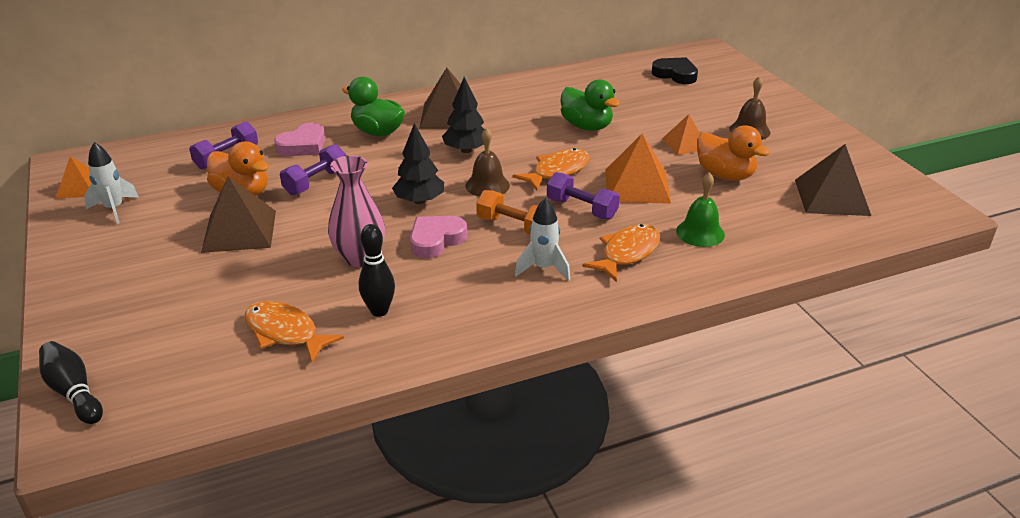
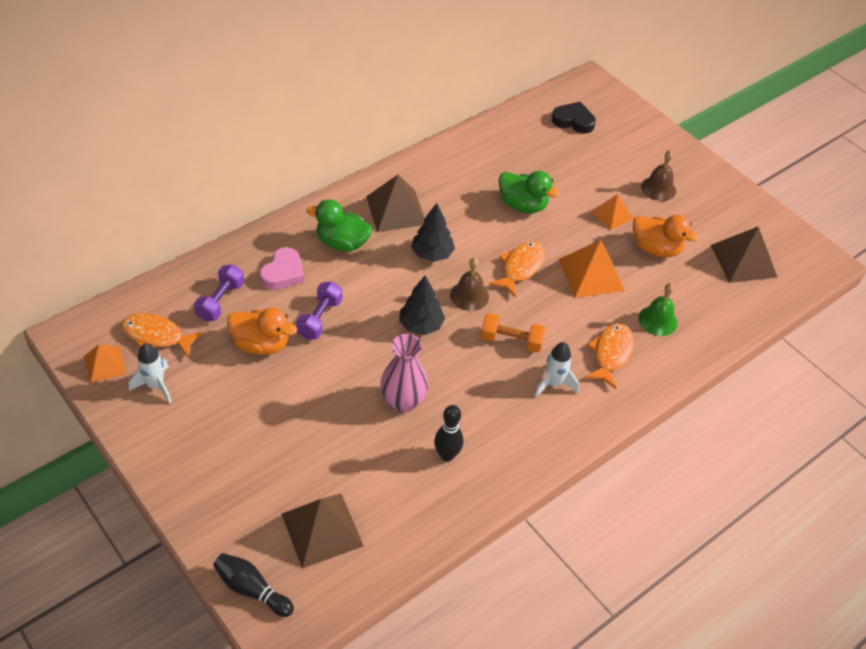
camera: 20 degrees left, 15 degrees up
brown pyramid [201,176,276,253] -> brown pyramid moved to [282,494,364,568]
orange fish [244,301,344,363] -> orange fish moved to [121,313,204,357]
pink heart [410,216,467,258] -> none
purple dumbbell [547,172,620,219] -> none

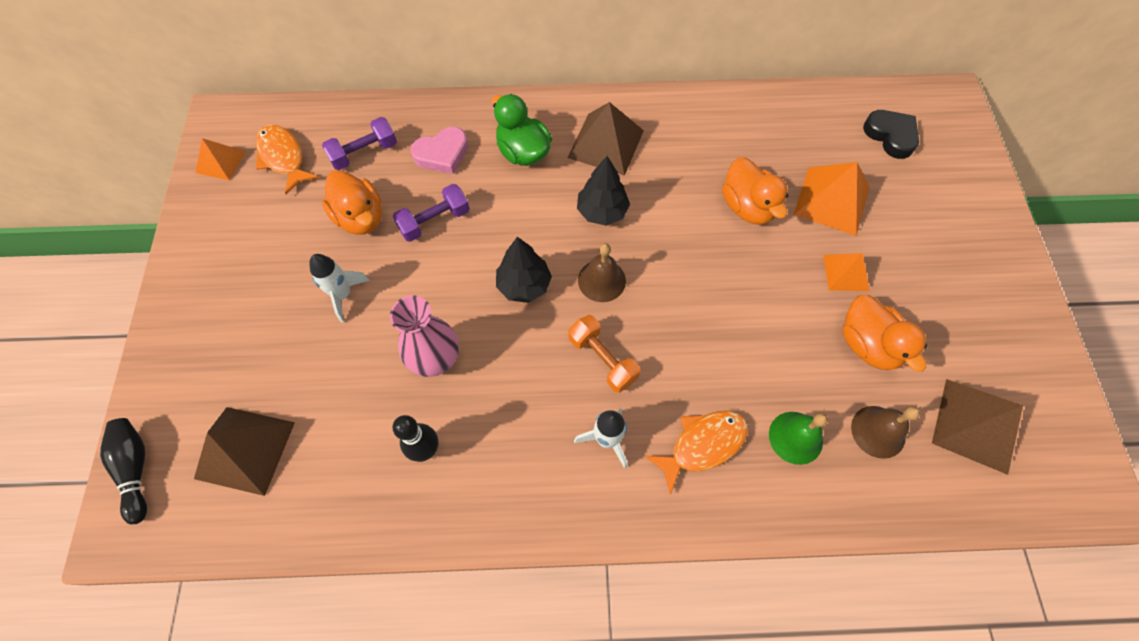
camera: 40 degrees right, 15 degrees up
white rocket [129,343,172,403] -> white rocket moved to [309,254,370,323]
orange fish [489,242,545,298] -> none
green duck [499,171,560,213] -> orange duck [722,157,788,225]
orange pyramid [559,240,625,298] -> orange pyramid moved to [794,162,869,236]
brown bell [641,150,676,201] -> brown bell moved to [851,406,920,459]

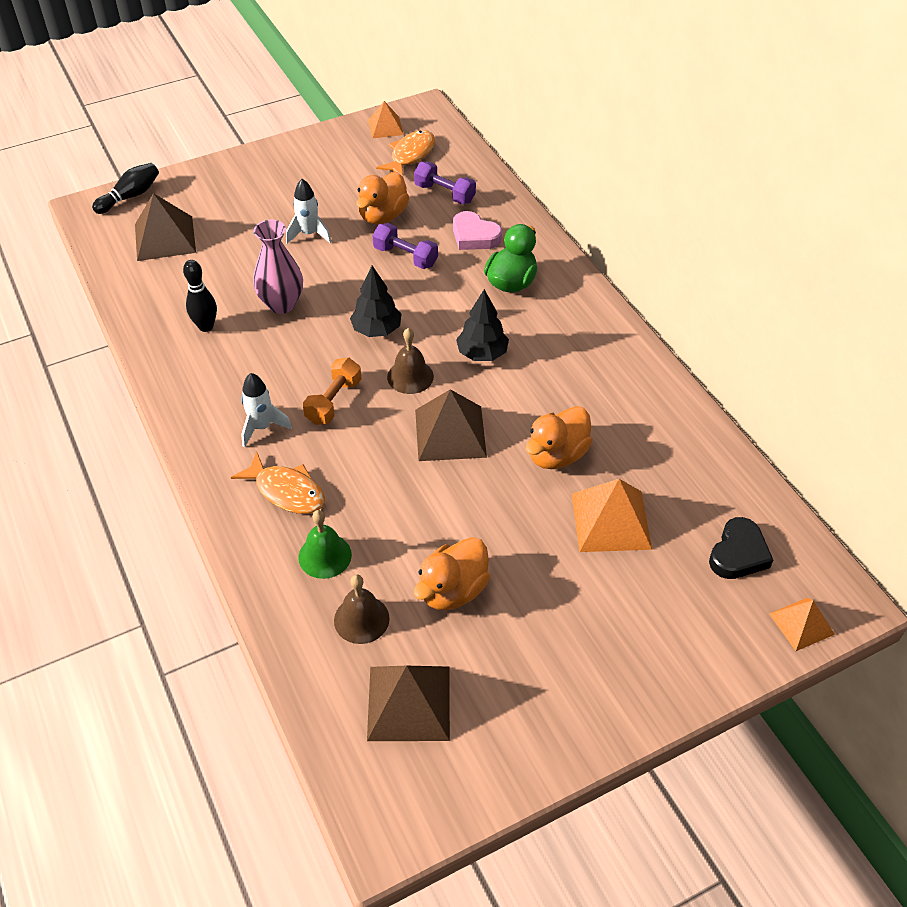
camera: 65 degrees right, 15 degrees down
brown pyramid [568,102,644,176] -> brown pyramid moved to [415,389,487,461]
orange pyramid [823,253,870,291] -> orange pyramid moved to [769,598,835,651]

